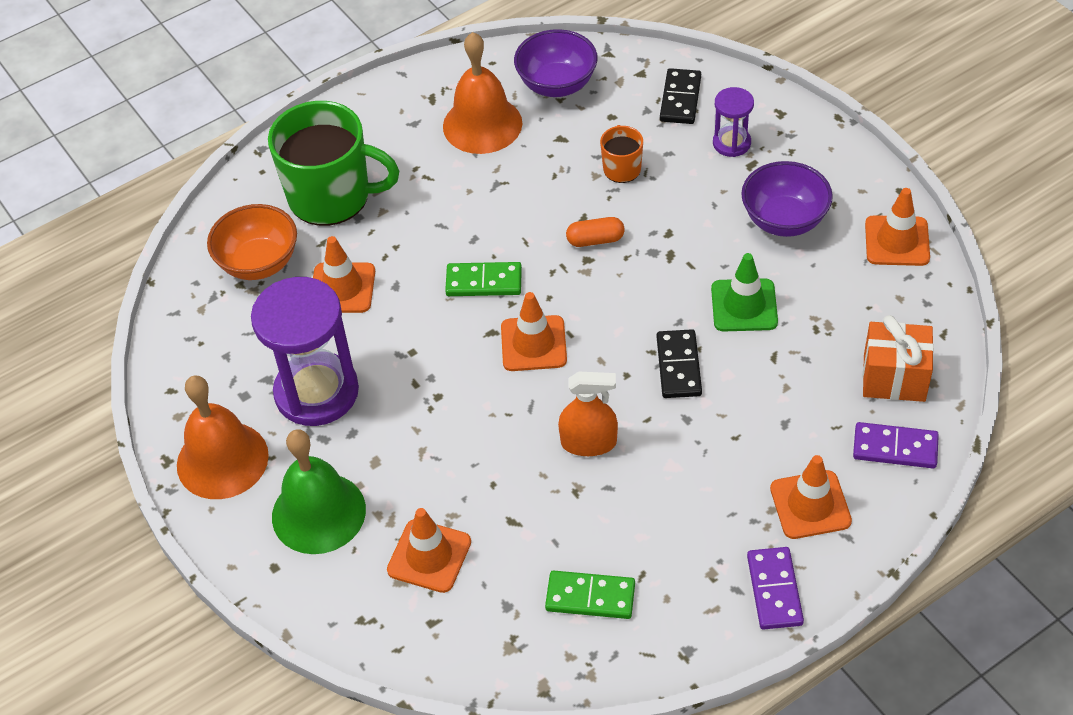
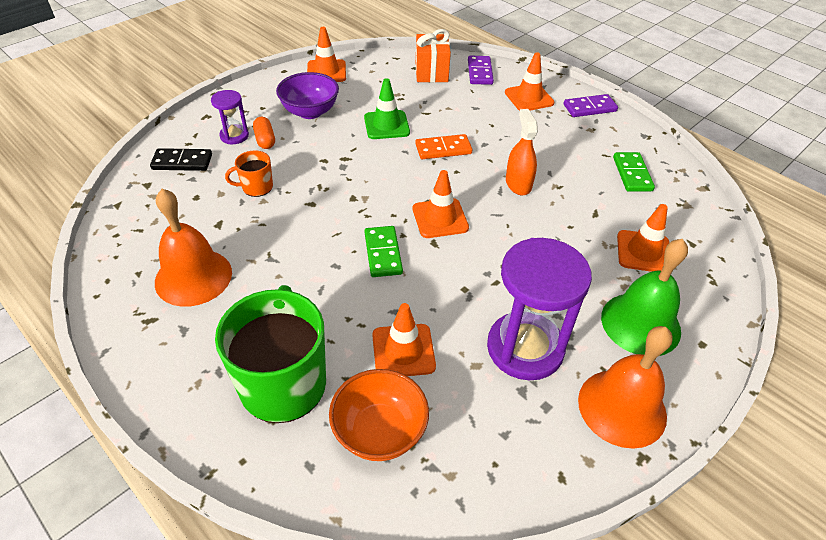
camera: 105 degrees left, 5 degrees down
purple bowl [514,29,598,97] -> none
orange capsule [566,217,625,247] -> orange capsule moved to [253,117,275,149]
black domino [657,329,702,398] -> orange domino [415,134,473,159]

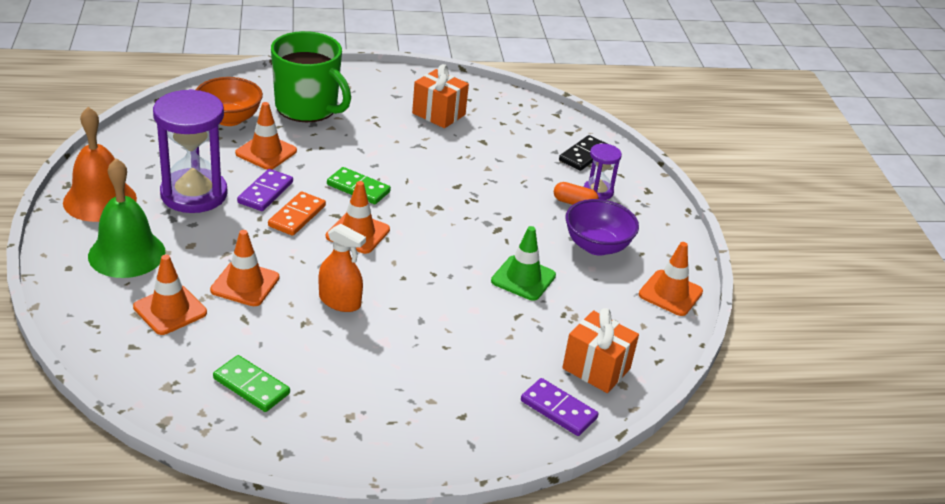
camera: 125 degrees right, 10 degrees down
orange bell [155,189,232,307] -> orange gift [412,64,469,128]
orange mug [225,150,273,197] -> none
orange domino [415,134,473,159] -> orange domino moved to [268,191,326,236]
orange traffic cone [505,52,555,111] -> orange traffic cone moved to [210,230,279,306]
purple domino [564,94,618,117] -> purple domino moved to [237,169,293,211]

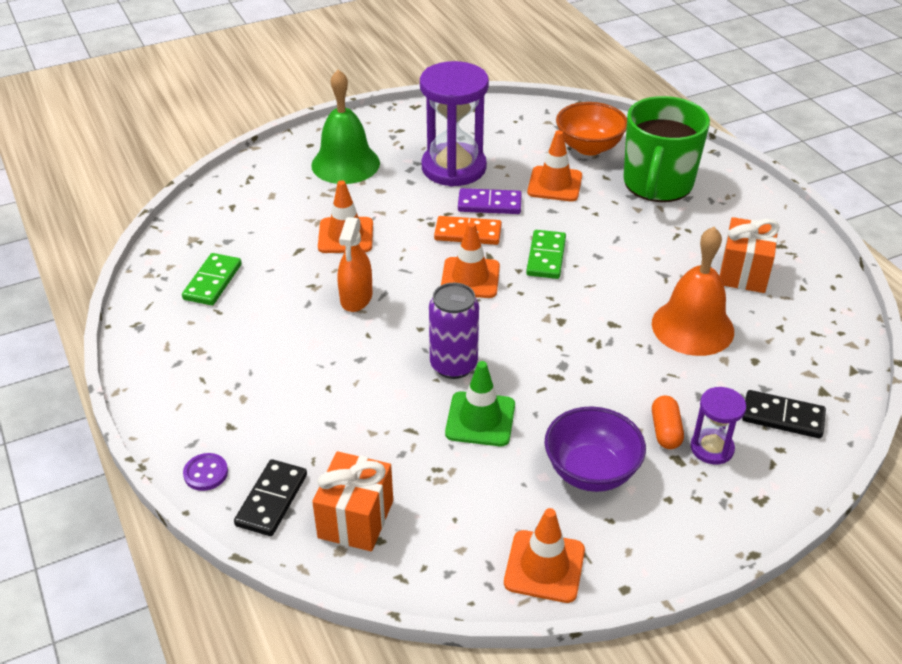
camera: 75 degrees right, 5 degrees up
orange bell [63,107,137,222] -> orange bell moved to [652,227,734,356]
orange traffic cone [133,255,207,335] -> none
purple domino [521,378,598,436] -> black domino [234,459,307,536]
none -> purple button [183,453,228,491]
none -> purple can [429,283,479,379]

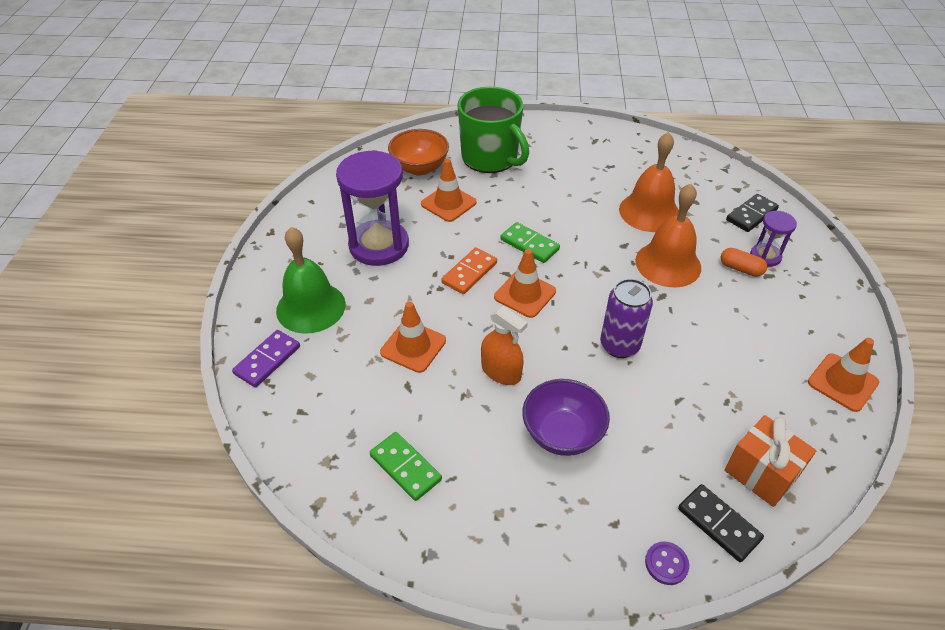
camera: 60 degrees left, 5 degrees up
green traffic cone [445,361,515,446] -> none
purple domino [458,188,522,214] -> purple domino moved to [232,330,300,388]
purple bowl [545,406,646,492] -> purple bowl moved to [522,379,610,456]
orange gift [720,217,780,293] -> none
none -> orange bell [635,184,701,287]

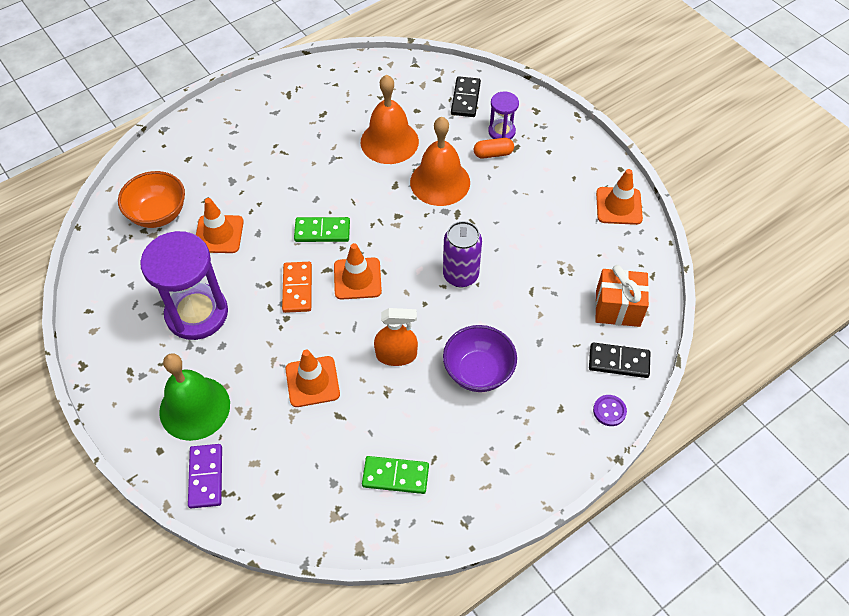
camera: 40 degrees left, 10 degrees up
green mug [457,87,529,173] -> none

